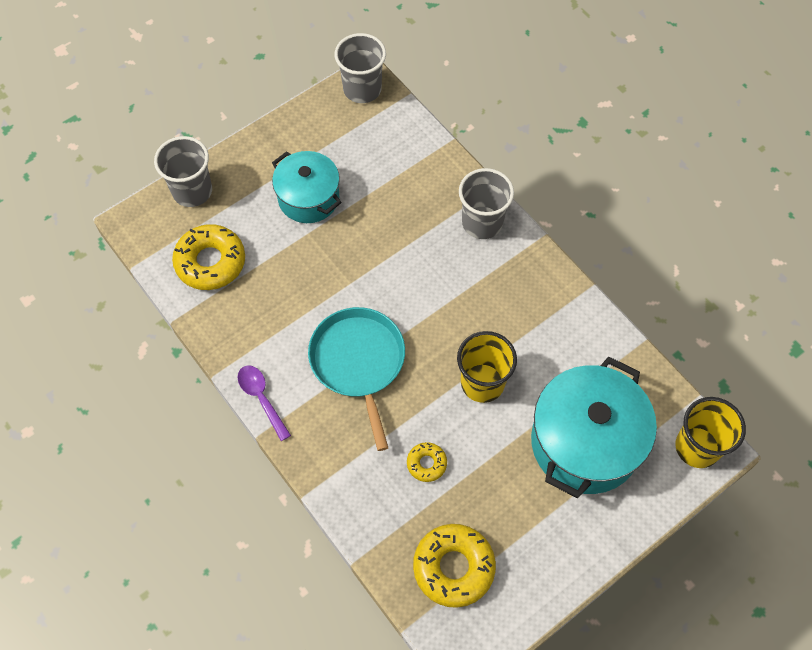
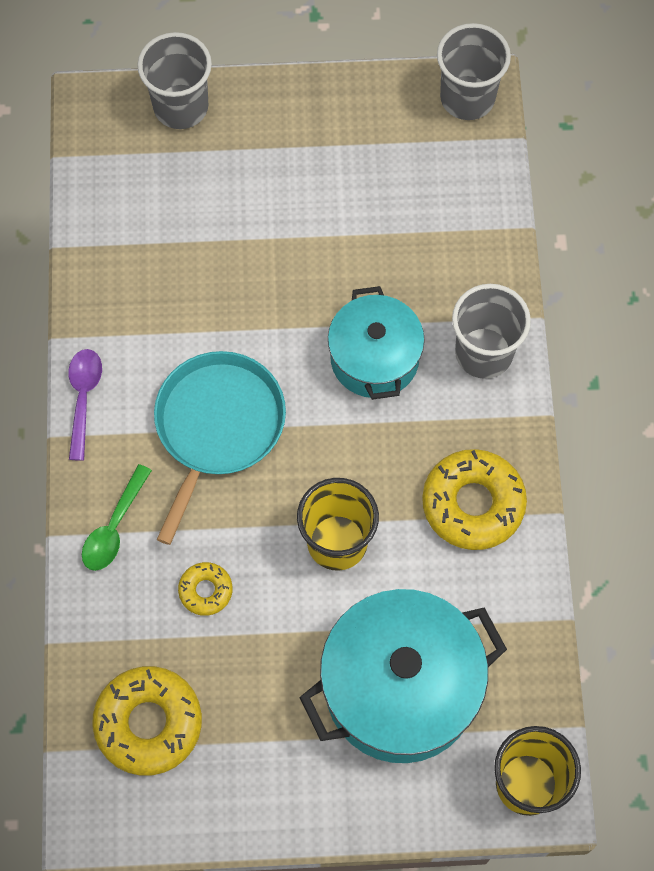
camera: 35 degrees right, 5 degrees up
yellow donut [172,224,245,290] -> yellow donut moved to [422,449,527,550]
turquoise pot [272,151,342,223] -> turquoise pot moved to [328,286,425,400]
none -> green spoon [82,464,152,571]

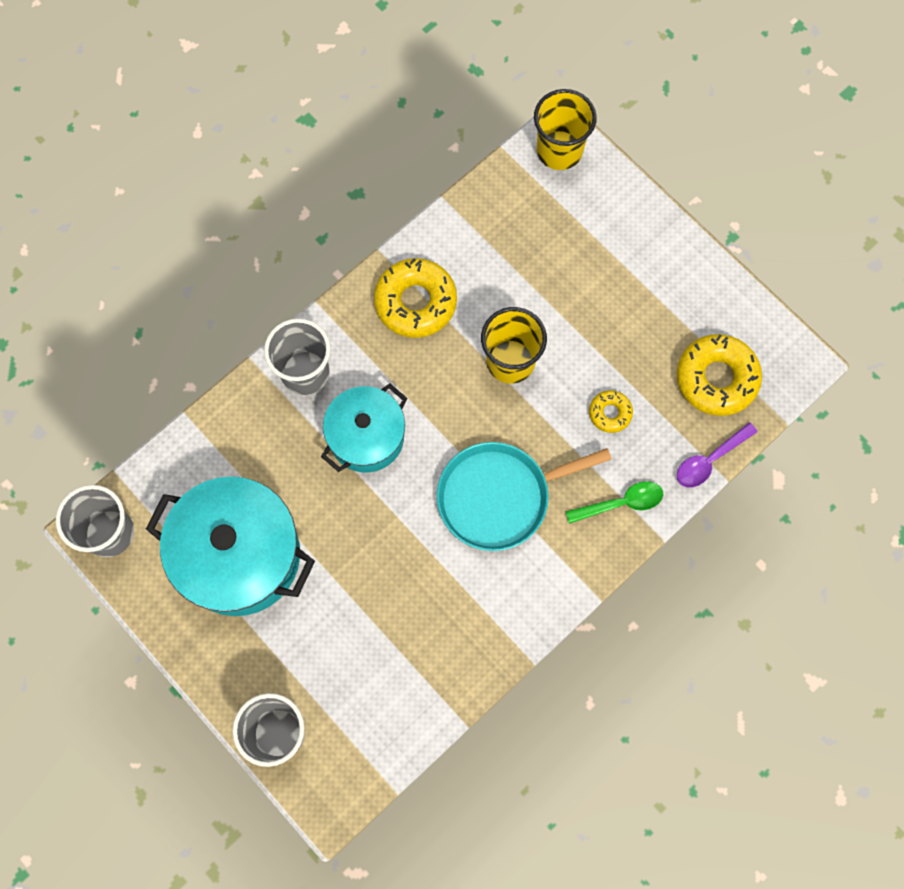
camera: 130 degrees left, 5 degrees up
purple spoon [68,349,102,461] -> purple spoon moved to [677,422,757,487]
turquoise pot [299,589,507,763] -> turquoise pot moved to [146,477,315,616]

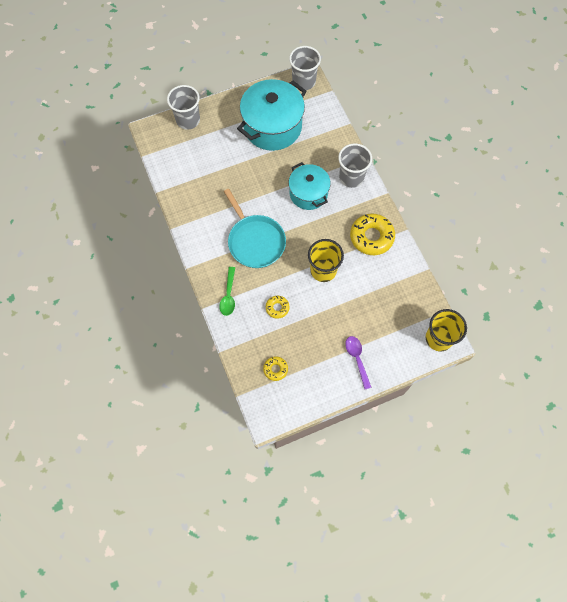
camera: 110 degrees right, 5 degrees down
turquoise pan [437,442,612,551] -> turquoise pan turned 150 degrees clockwise [224,189,286,268]
yellow donut [677,334,762,416] -> yellow donut [263,356,288,381], size x0.52
purple spoon [677,422,757,487] -> purple spoon moved to [345,336,372,389]

